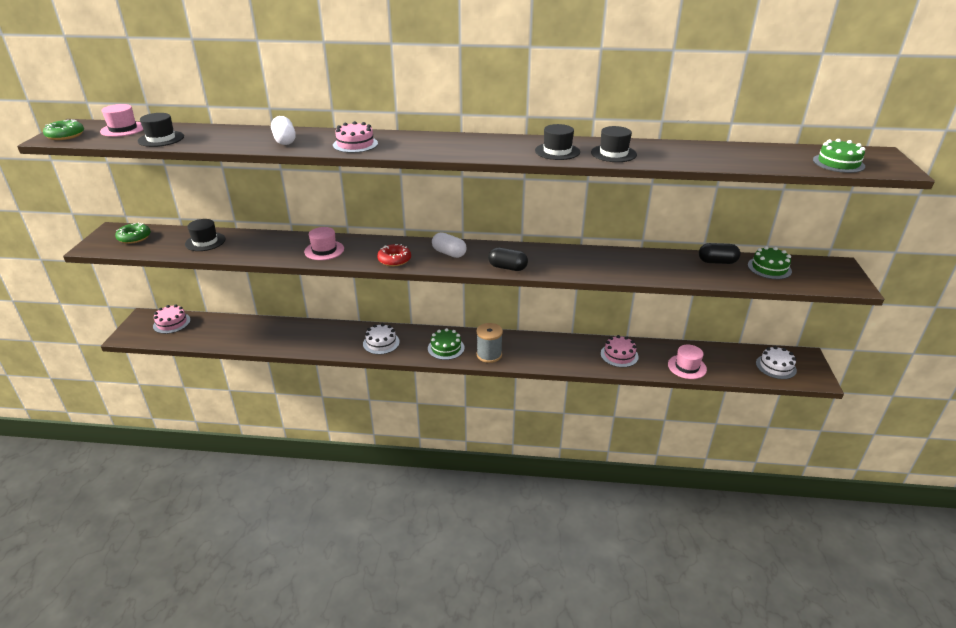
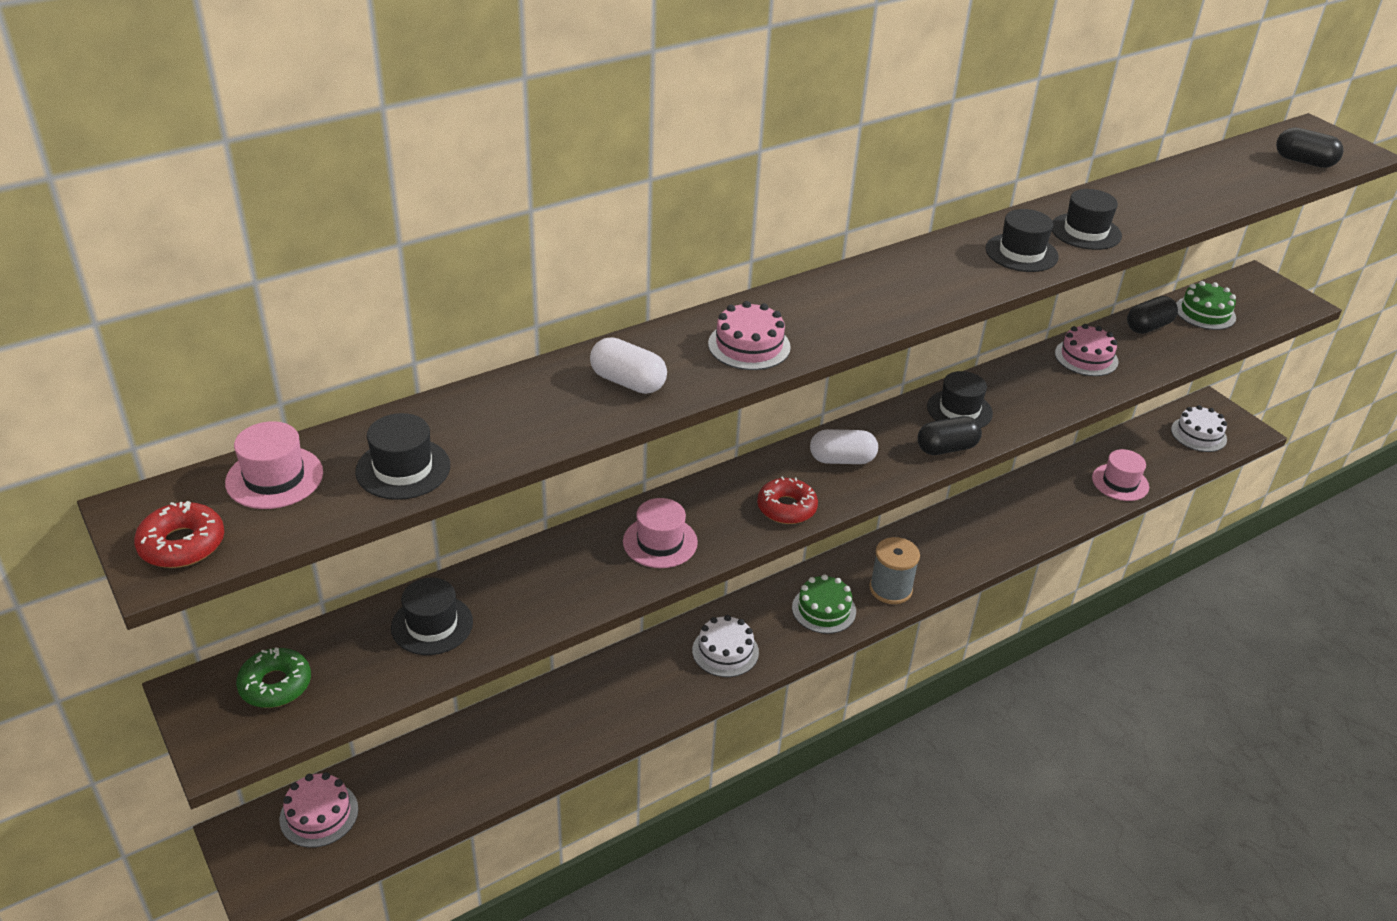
camera: 40 degrees left, 5 degrees up
green donut [43,119,84,140] -> red donut [134,501,224,568]
pink cake [601,335,639,367] -> pink cake moved to [1055,324,1118,376]
green cake [813,139,866,173] -> black capsule [1276,127,1344,168]
none -> black hat [927,371,993,428]

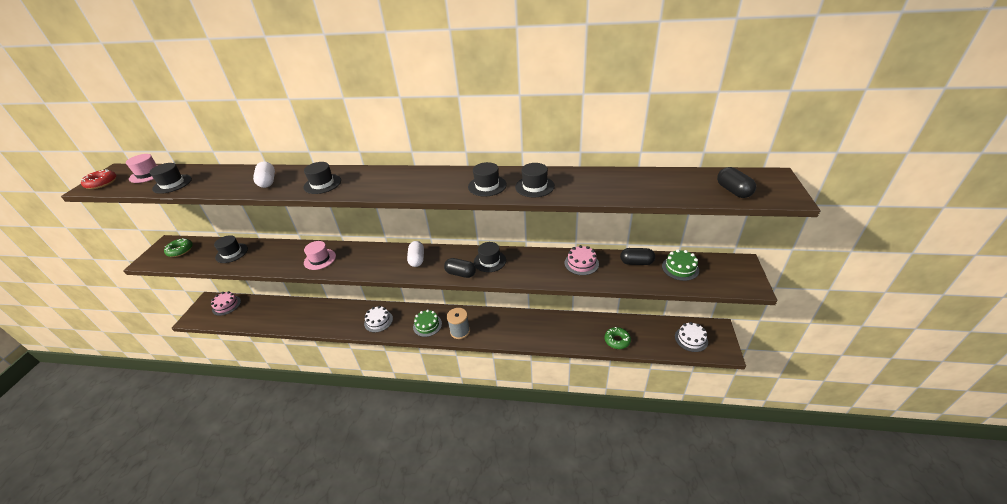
camera: 45 degrees right, 0 degrees up
pink cake [708,301,791,370] -> black hat [303,162,341,194]
red donut [757,476,818,524] -> none
white capsule [810,429,878,464] -> white capsule turned 45 degrees clockwise [407,241,424,267]
pink hat [1092,449,1149,501] -> green donut [605,327,631,349]

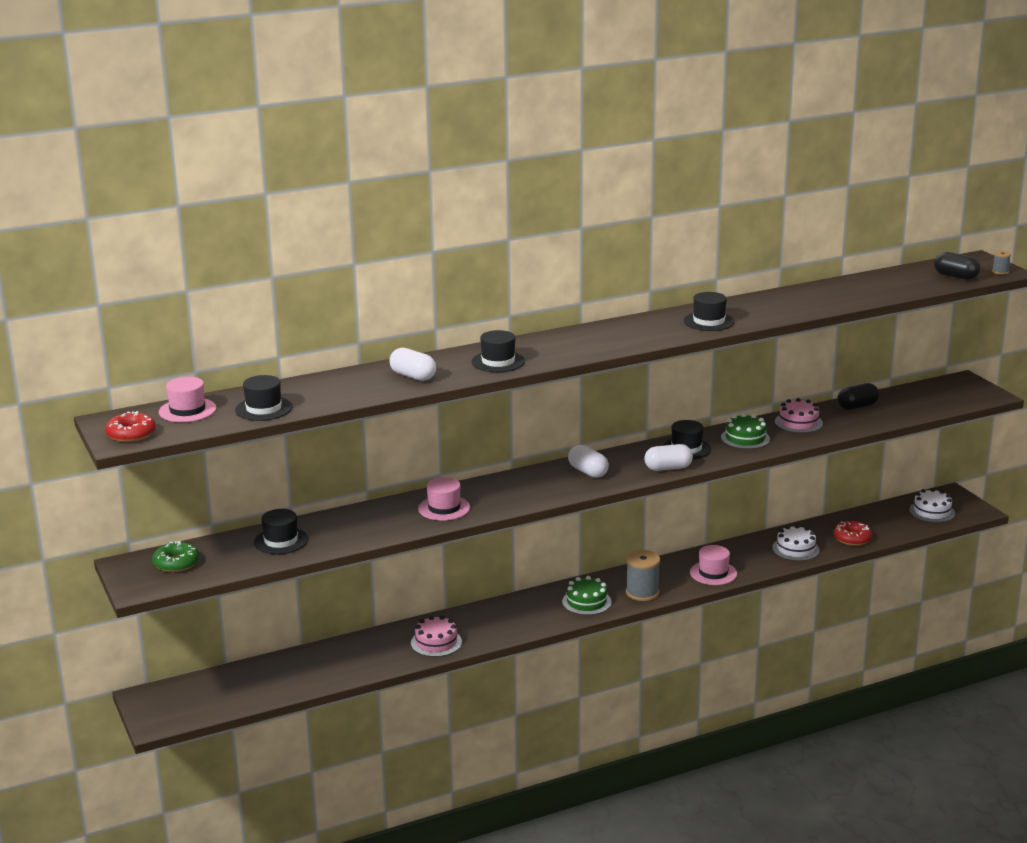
camera: 35 degrees left, 15 degrees down
pink cake [211,291,241,316] -> pink cake moved to [411,615,462,657]
white cake [364,306,393,333] -> white cake moved to [772,525,820,561]
black capsule [444,258,476,278] -> white capsule [644,444,693,471]
black hat [515,163,555,197] -> none
green donut [605,327,631,349] -> red donut [834,521,872,546]
green cake [662,249,699,281] -> green cake moved to [721,413,770,449]
none -> pink hat [690,545,737,585]
none -> grey spool [992,251,1011,275]

